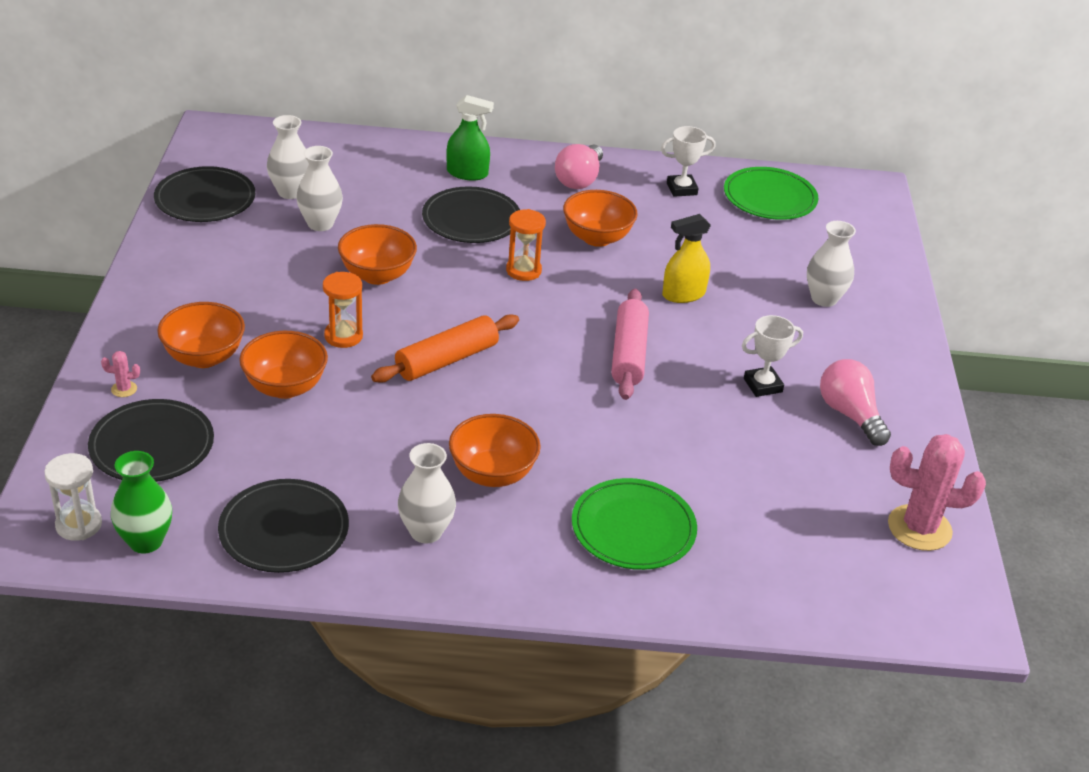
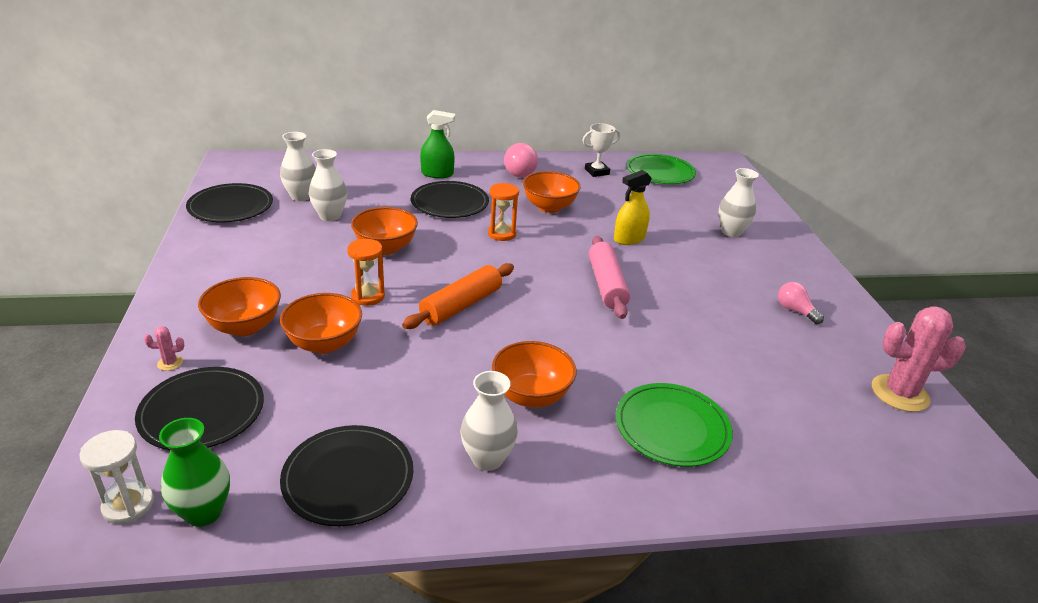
camera: 10 degrees left, 5 degrees down
white trophy [742,315,803,397] -> none
pink light bulb [820,359,891,446] -> pink light bulb [778,282,824,324], size x0.65

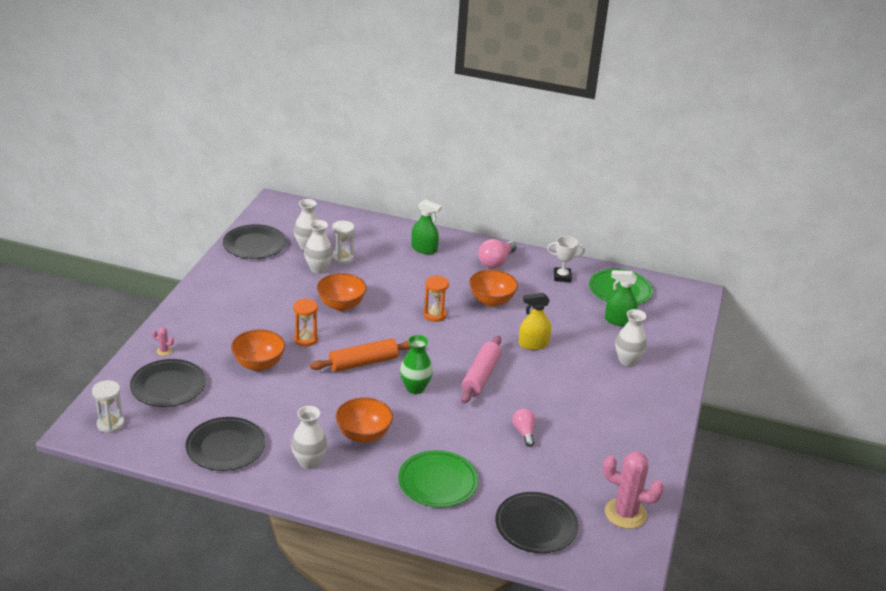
camera: 25 degrees right, 0 degrees up
green vase [159,418,230,527] -> green vase moved to [400,335,433,394]
orange bowl [198,277,281,336] -> none
black plate [411,181,489,218] -> black plate moved to [495,492,578,553]
pink light bulb [778,282,824,324] -> pink light bulb moved to [512,408,535,447]
none -> white hourglass [332,221,354,264]
none -> green spray bottle [605,270,638,326]

